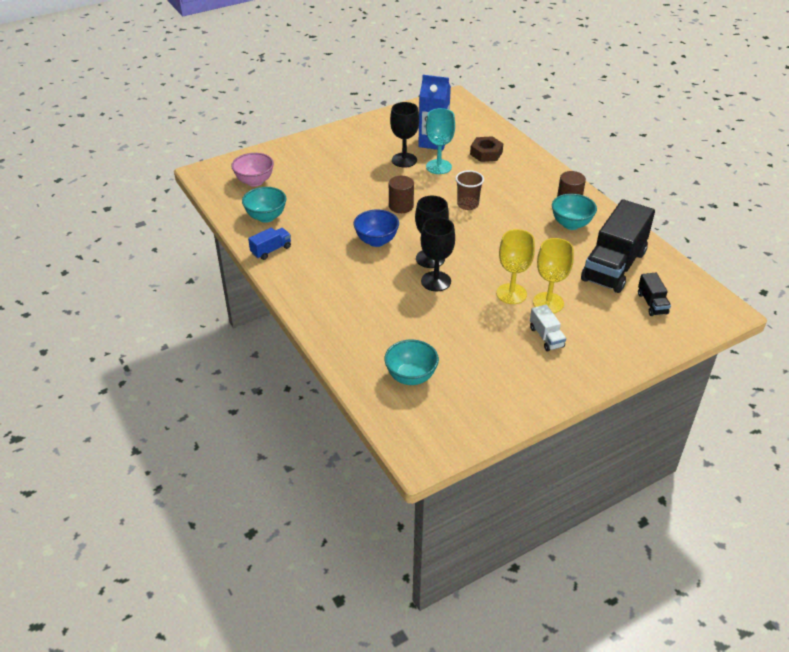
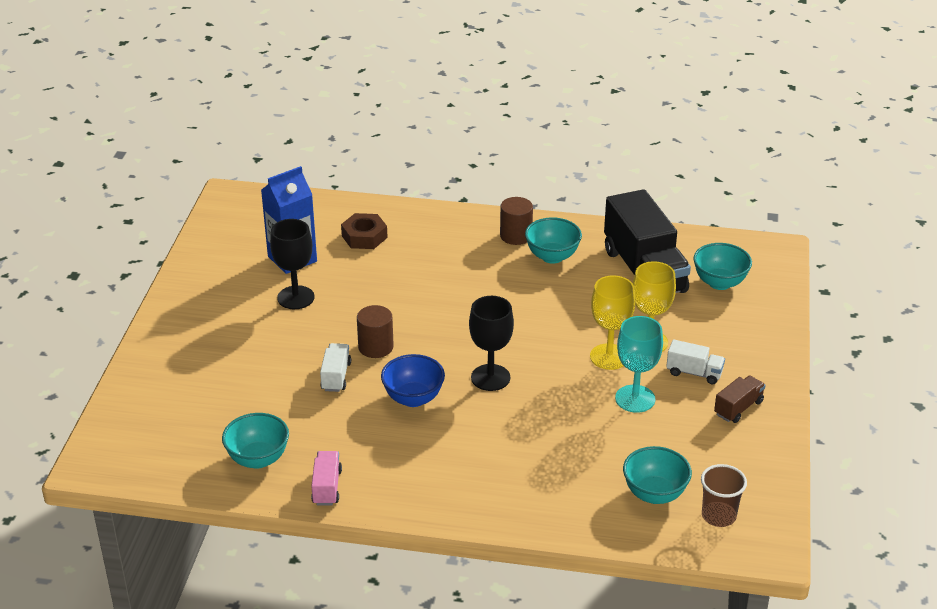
camera: 50 degrees left, 5 degrees down
pink bowl [231,153,274,187] -> none
blue truck [248,227,291,260] -> pink truck [311,451,342,505]
black goblet [421,217,455,291] -> none
turquoise goblet [426,108,455,174] -> turquoise goblet moved to [615,316,663,413]
brown cup [455,170,484,210] -> brown cup moved to [701,464,747,527]
black truck [638,273,671,316] -> turquoise bowl [693,243,752,290]
none -> white truck [320,343,351,392]
none -> brown truck [714,375,766,423]

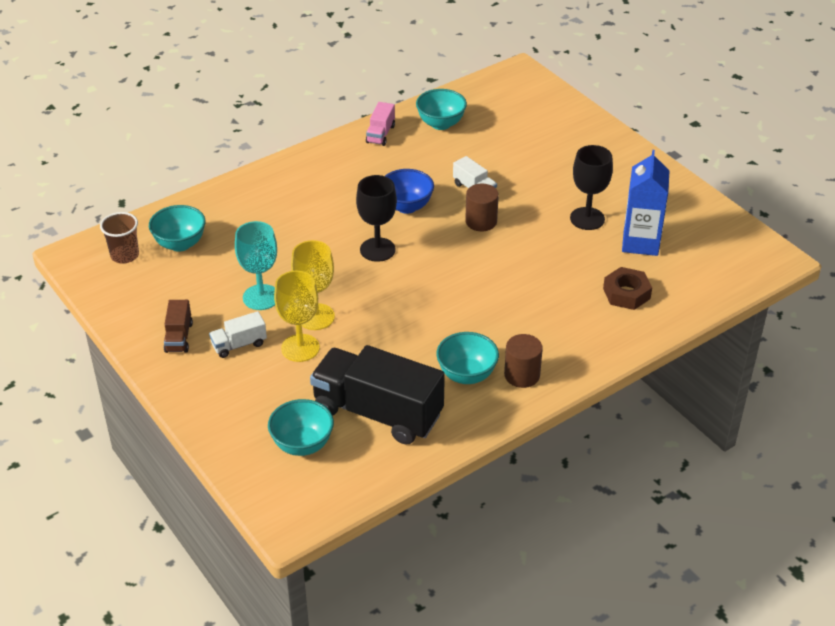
camera: 135 degrees right, 5 degrees up
pink truck [311,451,342,505] -> pink truck turned 60 degrees clockwise [366,102,395,146]

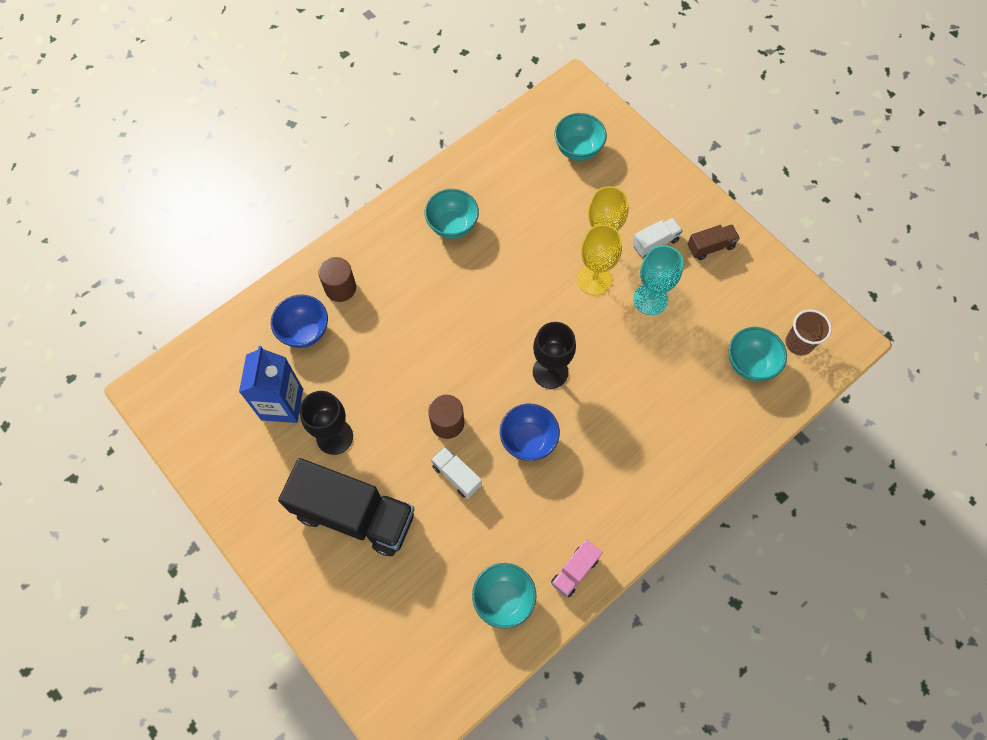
camera: 175 degrees right, 25 degrees up
brown truck [164,300,193,353] -> brown truck turned 75 degrees clockwise [688,224,740,260]
black truck [310,345,445,445] -> black truck moved to [278,458,415,556]
pink truck [366,102,395,146] -> pink truck turned 150 degrees counterclockwise [551,539,603,597]
brown cylinder [504,334,543,388] -> brown cylinder moved to [318,257,356,302]
brown nut [603,267,652,310] -> blue bowl [271,295,328,348]

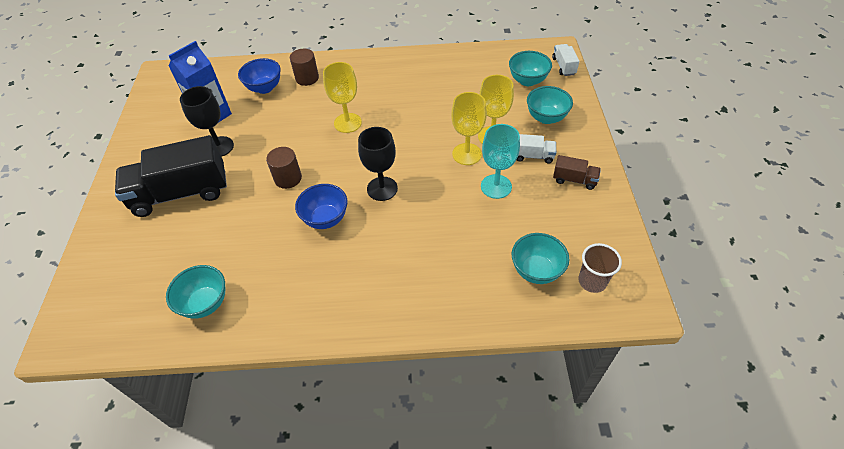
camera: 40 degrees right, 15 degrees down
black truck [278,458,415,556] -> black truck turned 105 degrees clockwise [115,135,227,217]
turquoise bowl [425,189,479,239] -> turquoise bowl moved to [527,86,573,124]
white truck [431,447,482,499] -> white truck moved to [552,44,580,76]
pink truck [551,539,603,597] -> none
none -> yellow goblet [323,62,362,133]

